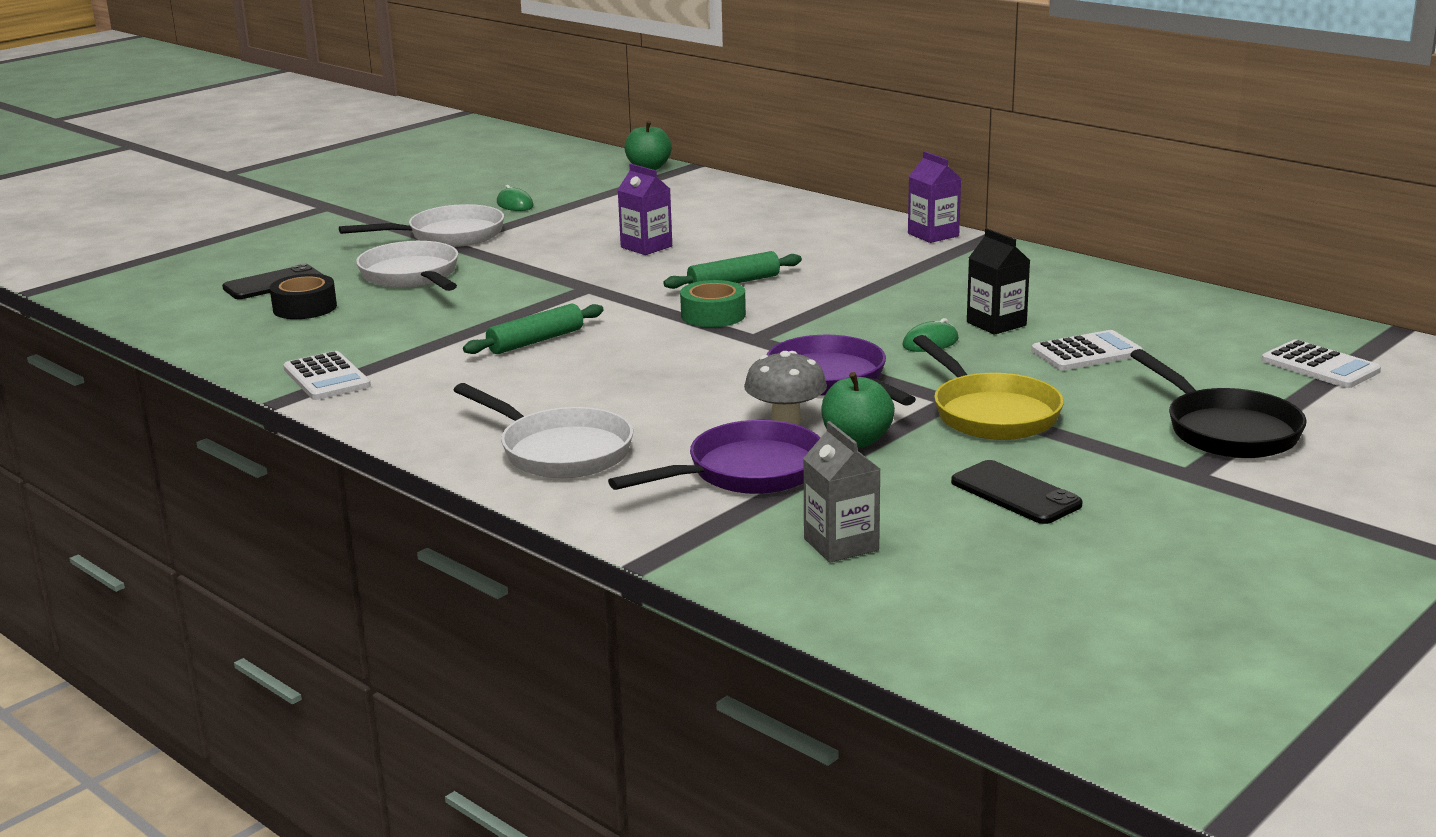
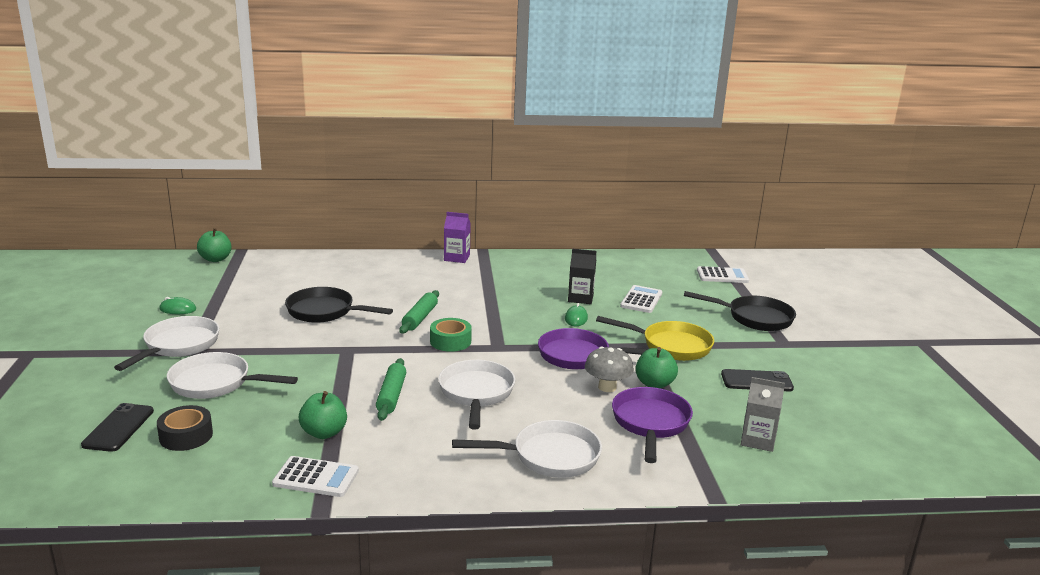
camera: 50 degrees left, 0 degrees up
purple carton [618,164,672,255] -> black pan [285,287,393,323]
none -> green apple [299,391,347,439]
none -> white pan [438,360,515,430]

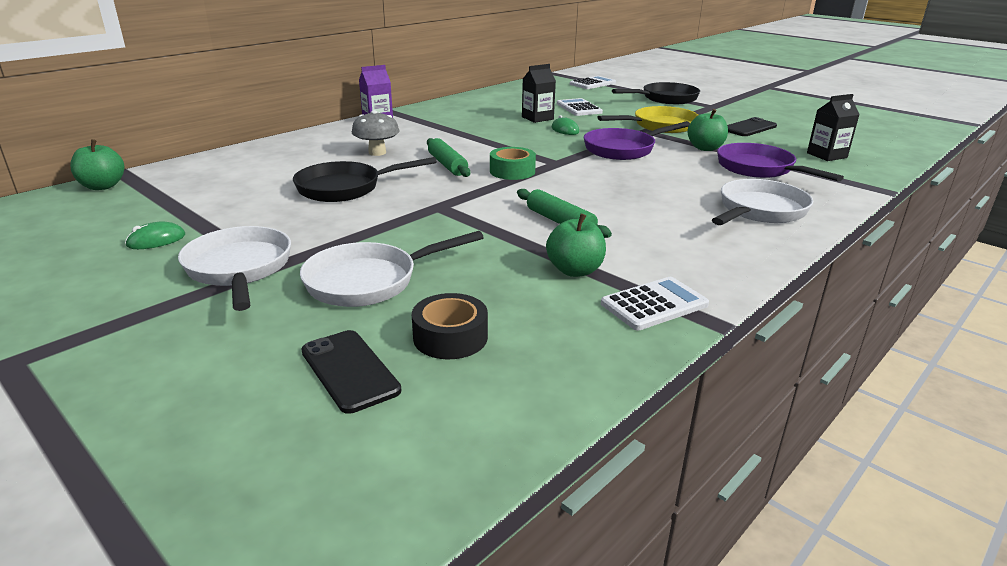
camera: 40 degrees left, 5 degrees up
white pan [438,360,515,430] -> none
grey mushroom [585,346,634,392] -> grey mushroom moved to [352,110,400,156]
grey carton [741,377,785,452] -> black carton [807,94,860,161]

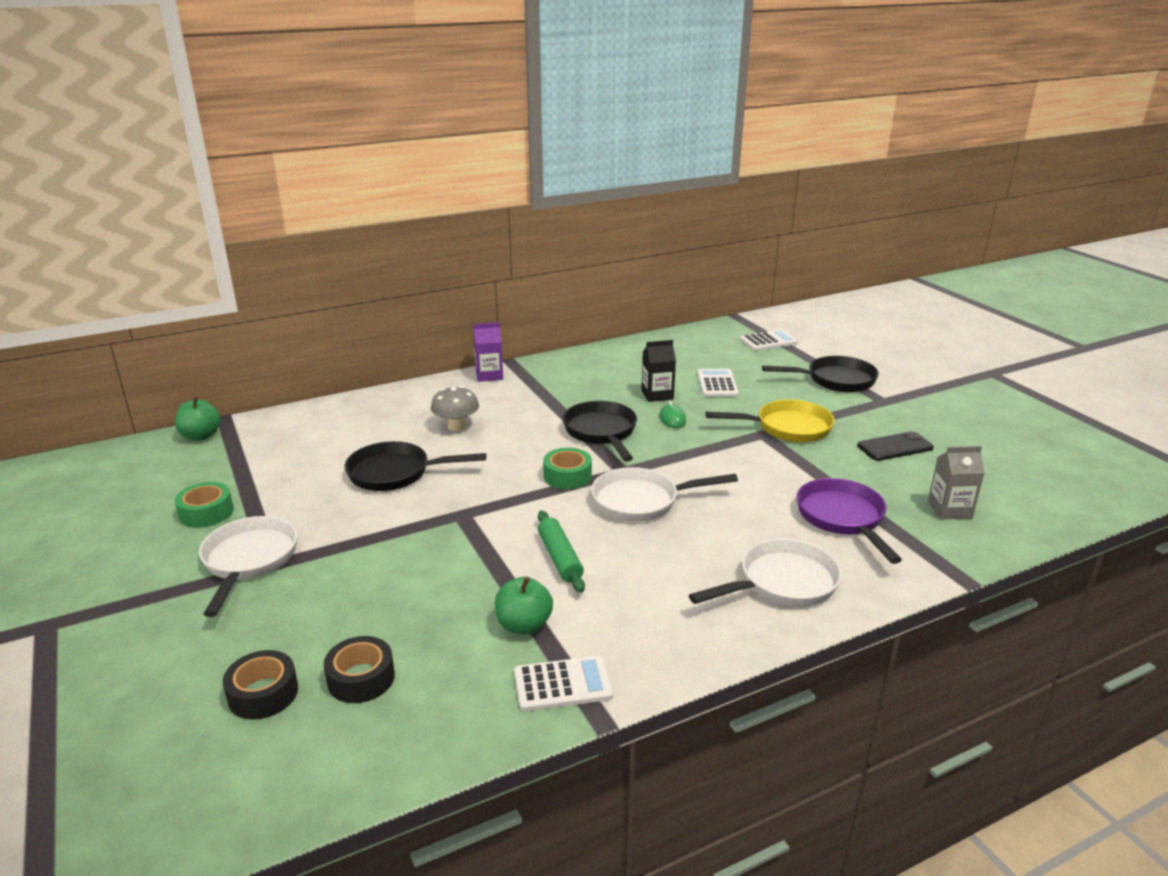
camera: 20 degrees right, 0 degrees up
green mouse [125,222,185,249] -> green tape [175,482,234,528]
white pan [300,231,484,307] -> white pan moved to [591,467,738,522]
black phone [301,330,402,414] -> black tape [223,650,298,720]
green rolling pin [427,138,471,177] -> none
purple pan [584,121,690,160] -> none
green apple [687,109,728,151] -> none
black carton [807,94,860,161] -> grey carton [928,446,985,519]
none -> black pan [563,401,637,462]

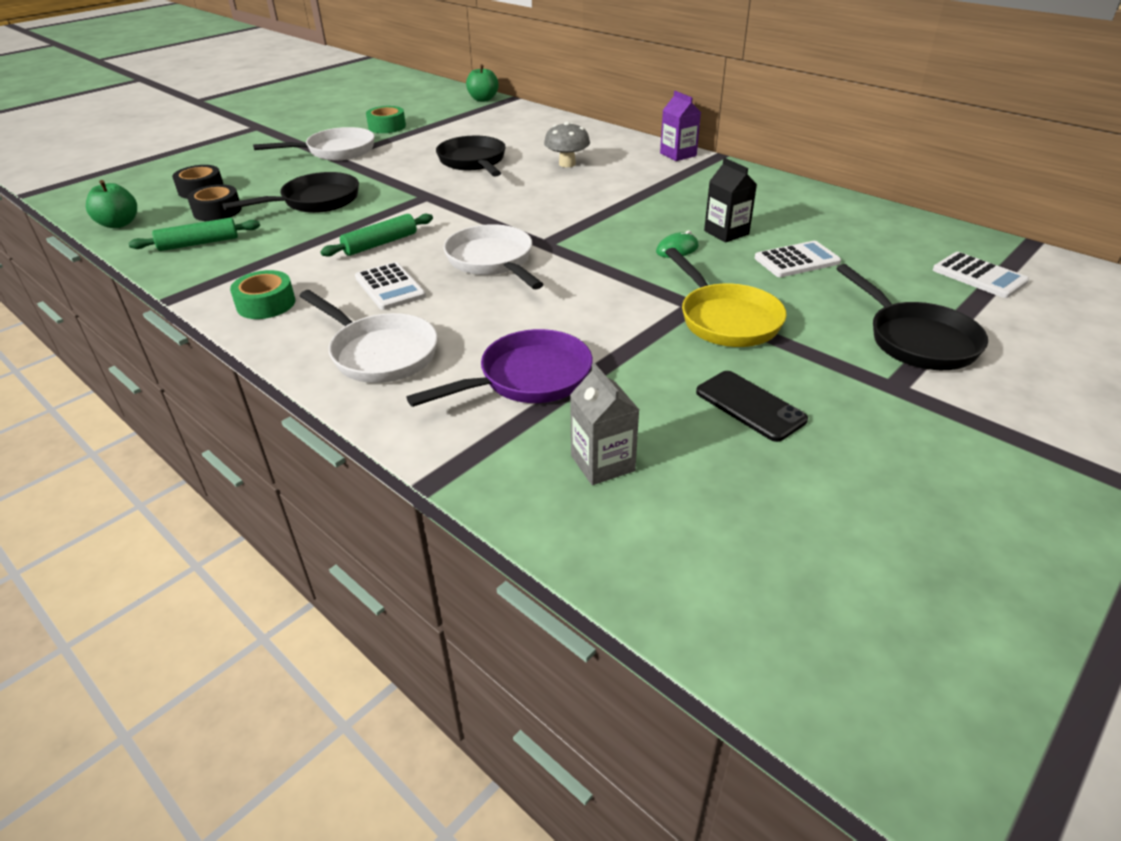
camera: 70 degrees right, 10 degrees up
green apple [495,576,553,634] -> green apple moved to [86,180,137,228]
white calculator [514,656,613,711] -> white calculator moved to [355,262,426,310]
green tape [543,448,592,489] -> green tape moved to [230,270,295,319]
black pan [563,401,637,462] -> black pan moved to [222,172,359,213]
none -> green rolling pin [128,218,260,251]

